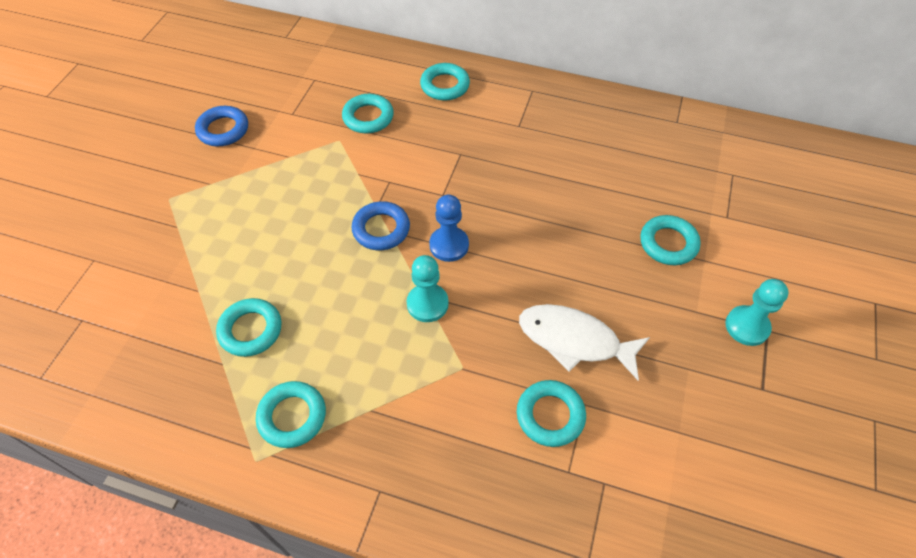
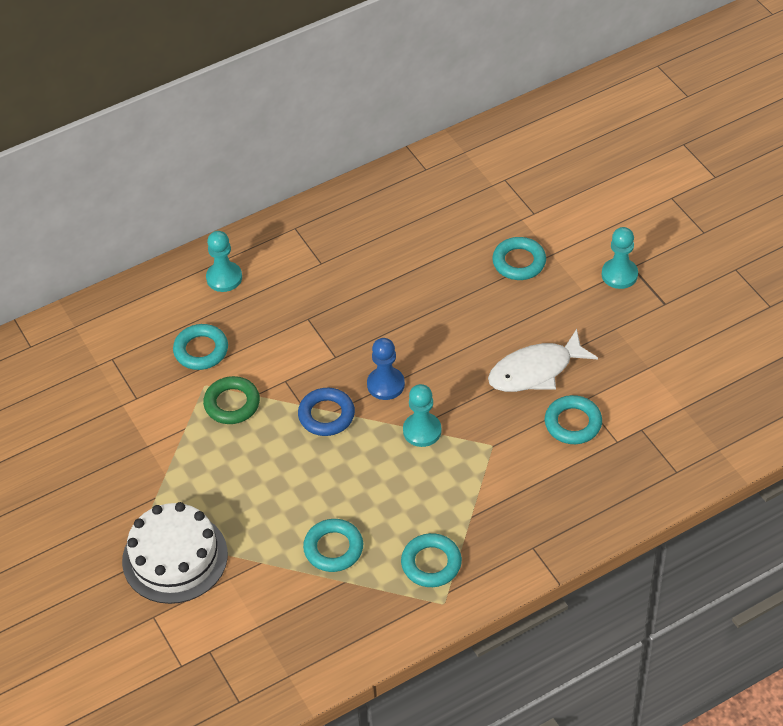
camera: 45 degrees left, 5 degrees down
blue ring [195,106,248,146] -> none
turquoise ring [420,63,470,100] -> turquoise pawn [206,231,242,292]
none -> white cake [122,502,228,604]
none -> green ring [203,376,260,424]

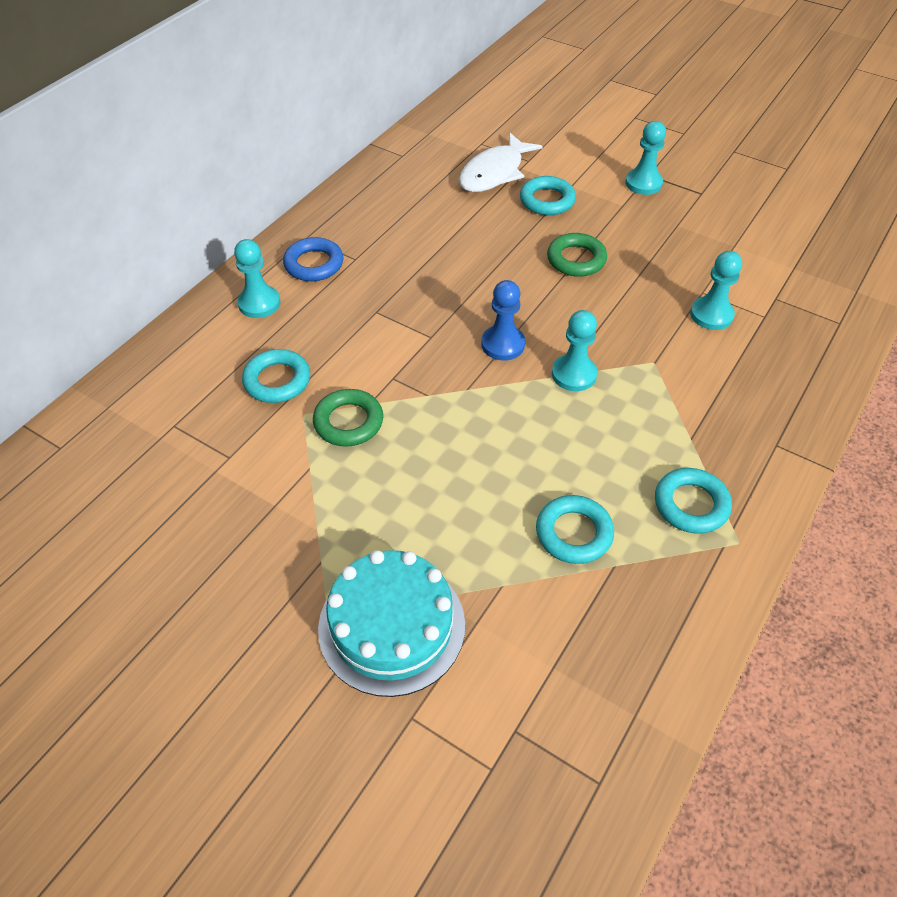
camera: 30 degrees left, 0 degrees up
white cake [122,502,228,604] -> turquoise cake [318,550,465,697]
blue ring [298,388,355,436] -> blue ring moved to [283,237,343,281]
white fish [488,329,598,392] -> white fish moved to [459,133,543,192]
turquoise ring [545,395,602,444] -> turquoise pawn [690,251,742,330]
none -> green ring [547,233,607,277]

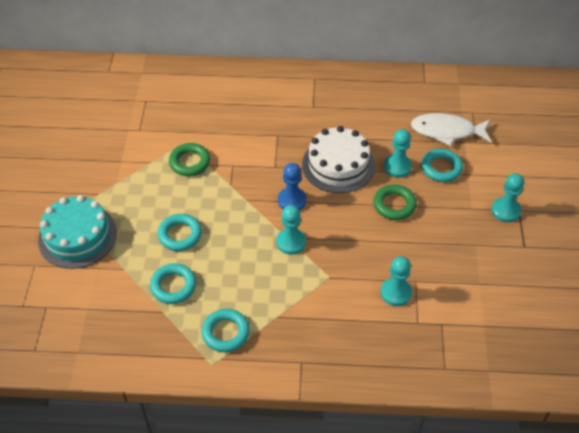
camera: 60 degrees right, 0 degrees up
turquoise pawn [234,239,280,318] -> turquoise pawn moved to [384,129,412,178]
turquoise ring [242,349,310,403] -> turquoise ring moved to [157,214,202,251]
blue ring [283,237,343,281] -> none
none -> white cake [302,126,375,193]

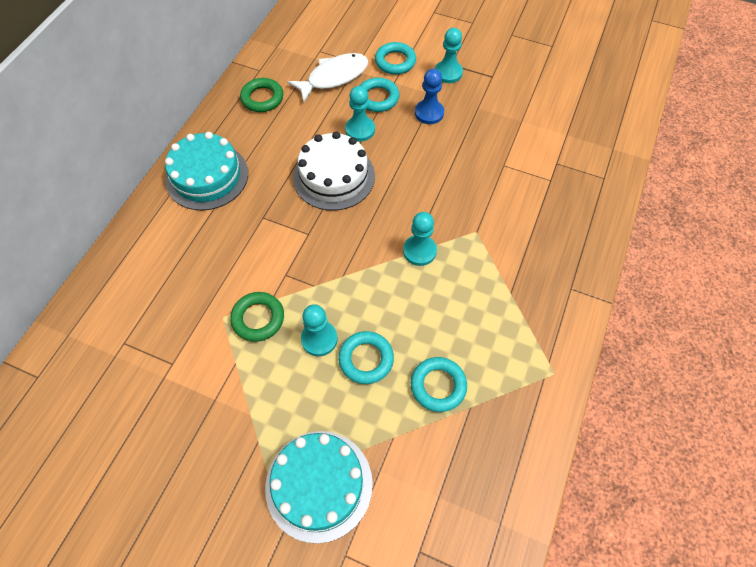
camera: 70 degrees left, 10 degrees up
turquoise ring [201,309,250,352] -> turquoise ring moved to [375,42,416,75]
blue pawn [278,163,307,210] -> blue pawn moved to [415,69,444,124]
green ring [373,184,417,220] -> green ring moved to [240,78,283,112]
turquoise pawn [380,256,412,306] -> turquoise pawn moved to [301,304,338,356]
white fish [411,113,491,147] -> white fish turned 150 degrees counterclockwise [287,53,369,102]
none -> turquoise cake [165,132,248,211]

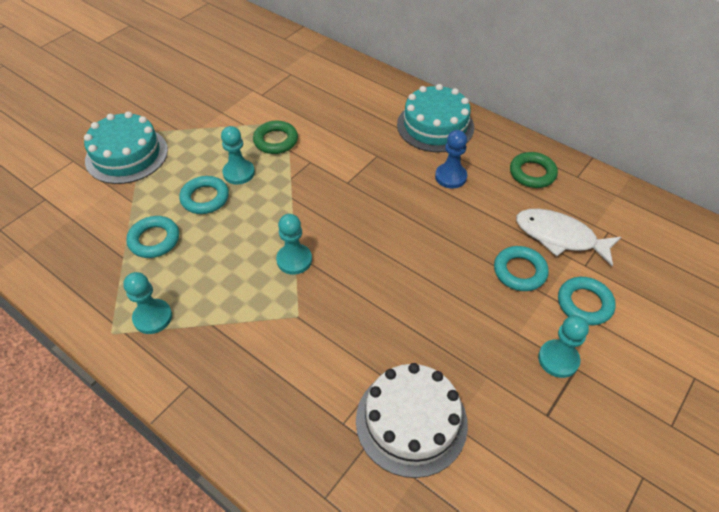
camera: 105 degrees right, 10 degrees down
white fish [287,53,369,102] -> white fish turned 135 degrees clockwise [516,209,621,266]
white cake [293,132,375,211] -> white cake moved to [356,363,468,478]
turquoise pawn [345,86,375,142] -> turquoise pawn moved to [123,272,172,334]
blue pawn [415,69,444,124] -> blue pawn moved to [435,130,467,188]

